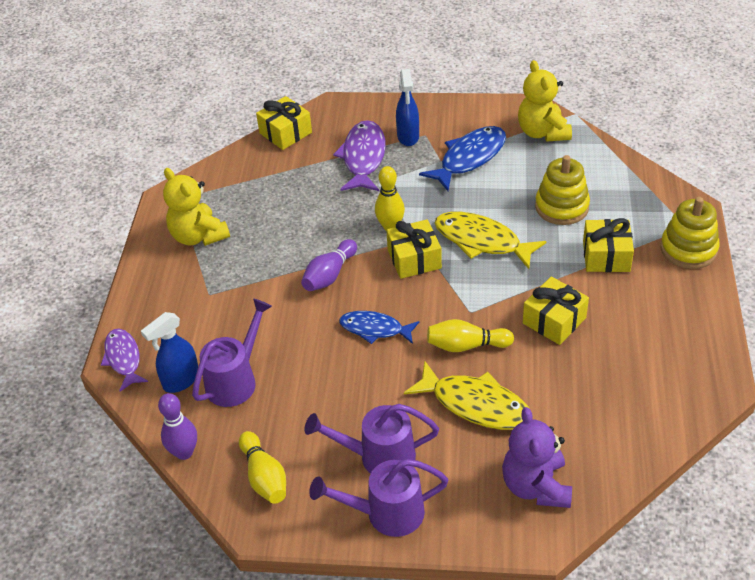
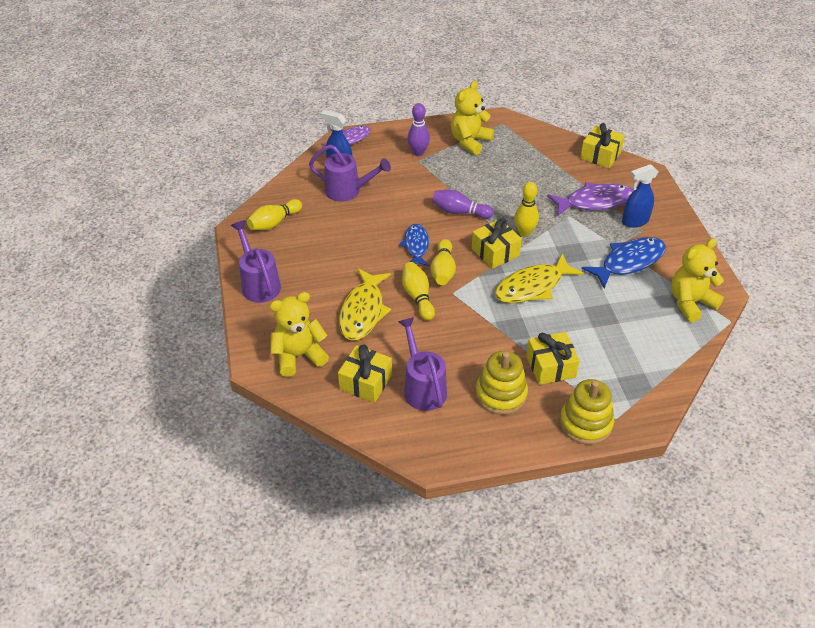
camera: 70 degrees right, 0 degrees up
purple bowling pin [158,393,197,460] -> purple bowling pin moved to [407,103,430,156]
purple watering can [304,404,439,474] -> purple watering can moved to [398,317,447,411]
blue fish [419,126,506,191] -> blue fish turned 60 degrees counterclockwise [582,237,666,289]
yellow fish [435,212,546,269] -> yellow fish turned 135 degrees counterclockwise [495,253,584,303]
purple teddy bear [502,407,572,508] -> yellow teddy bear [270,292,329,377]
yellow gift [523,276,589,345] -> yellow gift moved to [338,344,392,403]
yellow stacking toy [535,155,590,225] -> yellow stacking toy moved to [475,351,528,415]
none -> yellow bowling pin [430,239,456,285]

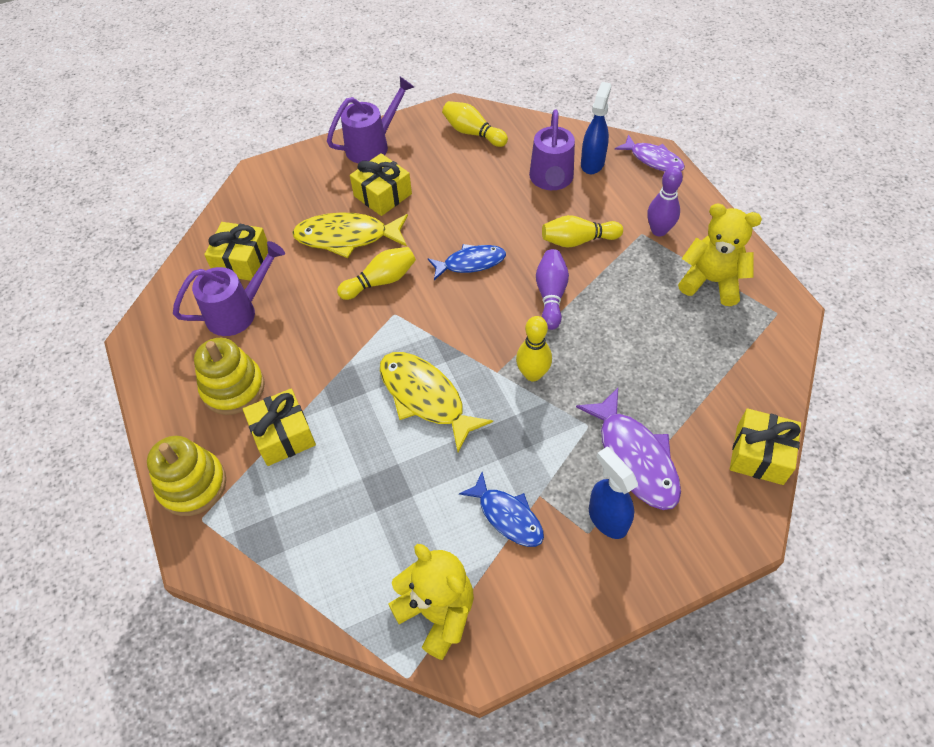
camera: 80 degrees right, 10 degrees up
yellow teddy bear [270,292,329,377] -> none
yellow bowling pin [430,239,456,285] -> yellow bowling pin moved to [542,215,623,248]
yellow gift [472,218,522,269] -> yellow gift moved to [350,153,412,216]
blue fish [582,237,666,289] -> blue fish [459,472,544,547], size x0.66

